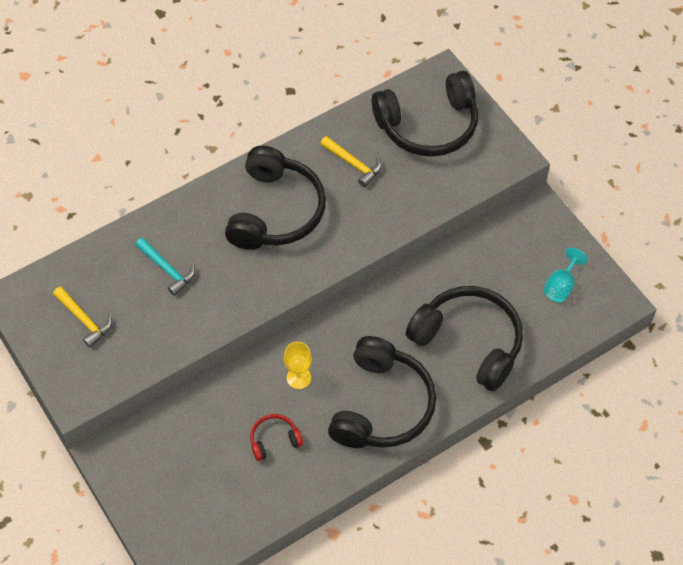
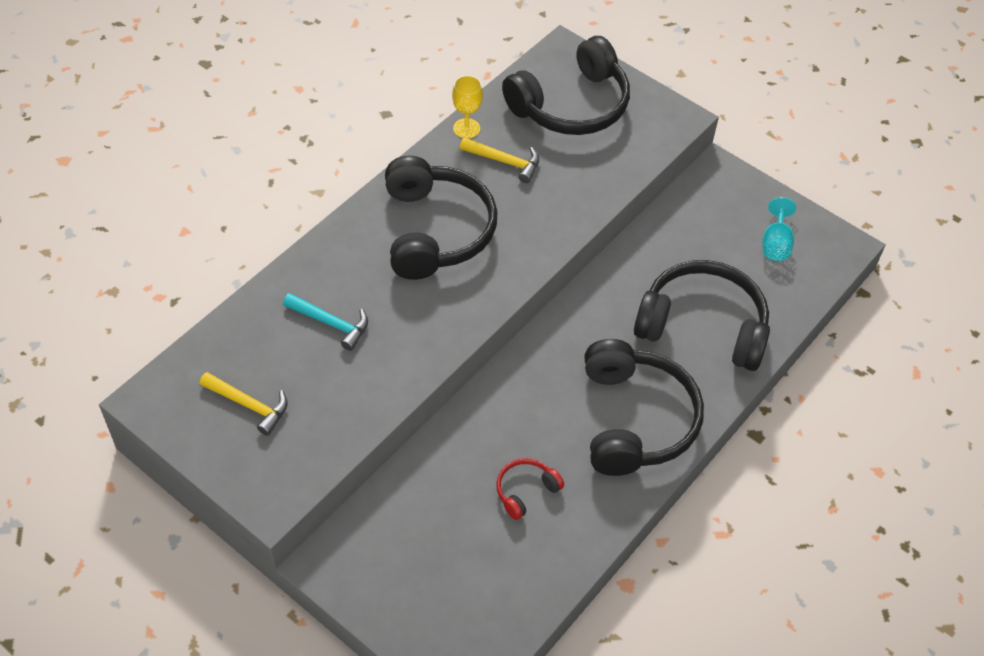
camera: 20 degrees left, 5 degrees down
yellow goblet [284,342,312,389] -> yellow goblet moved to [452,75,483,139]

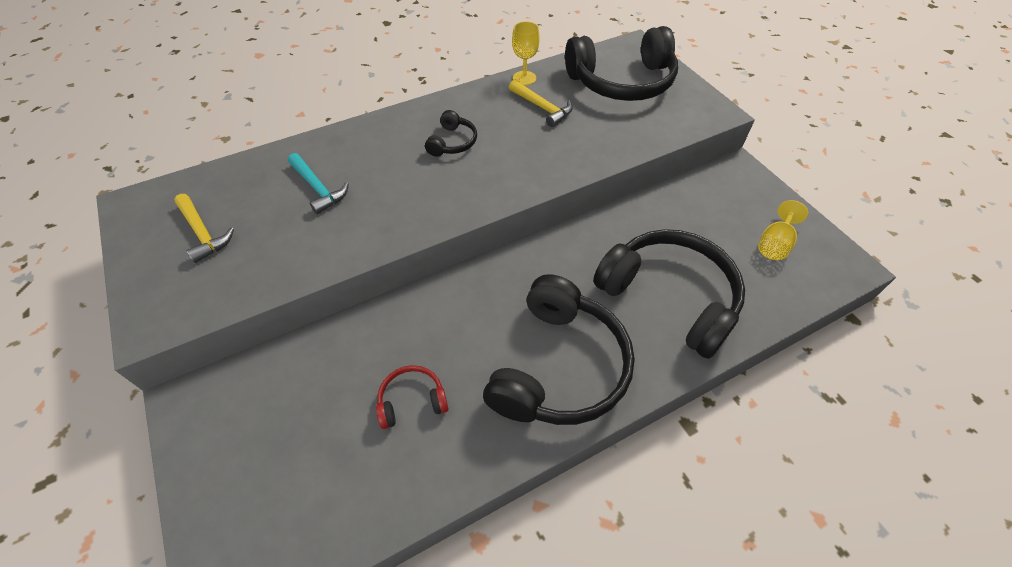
camera: 25 degrees right, 0 degrees up
black headphones [385,156,497,280] -> black headphones [425,110,477,157], size x0.45
turquoise goblet [762,197,796,261] -> yellow goblet [758,200,808,260]

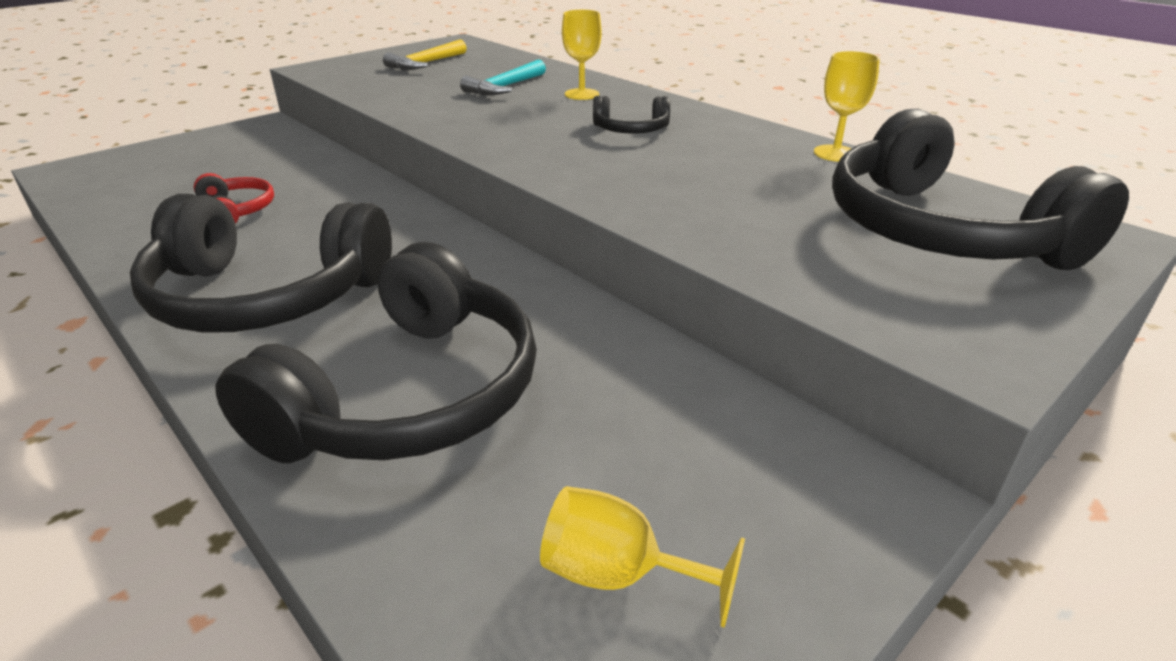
camera: 75 degrees right, 20 degrees down
yellow hammer [509,80,573,127] -> none
none -> yellow goblet [562,10,602,100]

